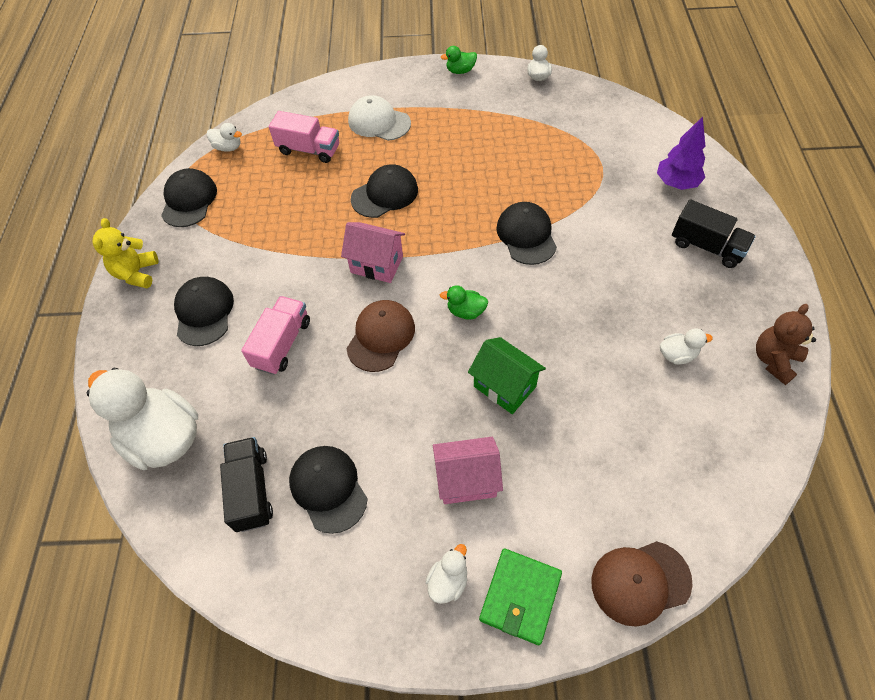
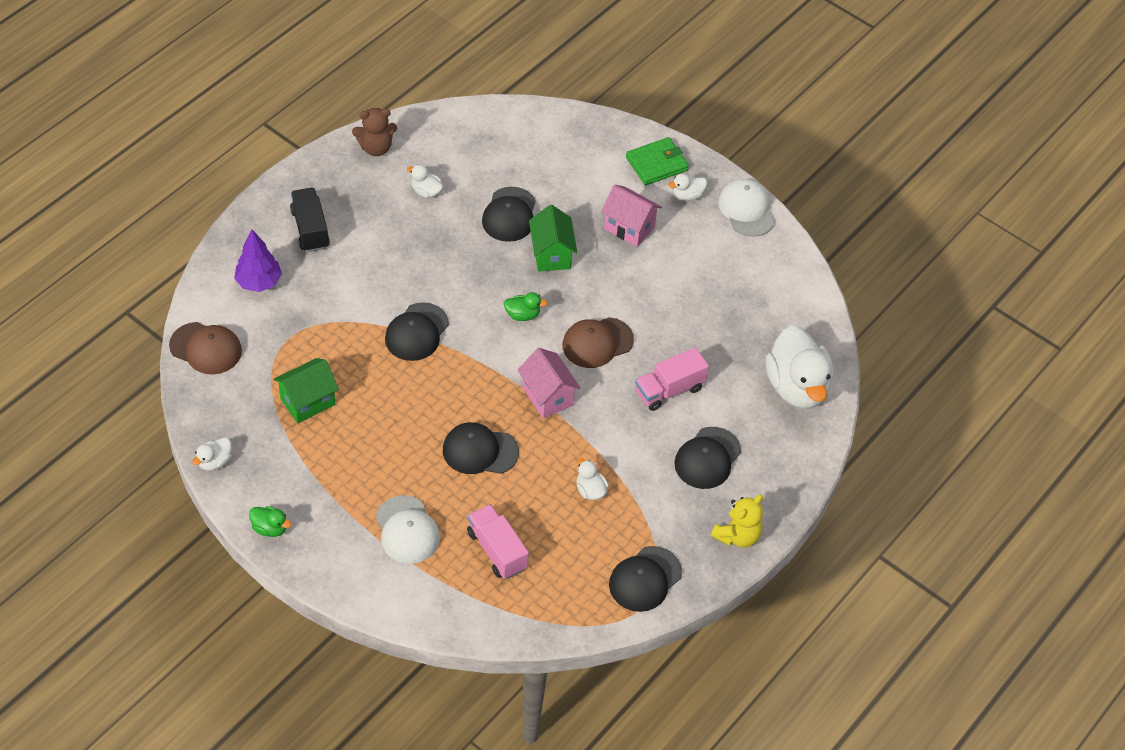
camera: 145 degrees left, 5 degrees down
white duck [207,123,242,152] -> white duck moved to [577,458,609,500]
black truck [220,437,273,532] -> none
black cap [289,446,368,534] -> black cap moved to [482,187,536,242]
green duck [440,285,488,320] -> green duck turned 45 degrees counterclockwise [504,292,547,321]
brown cap [591,541,693,627] -> brown cap moved to [169,322,242,375]
none -> green house [273,358,339,423]
none -> white cap [718,179,775,237]

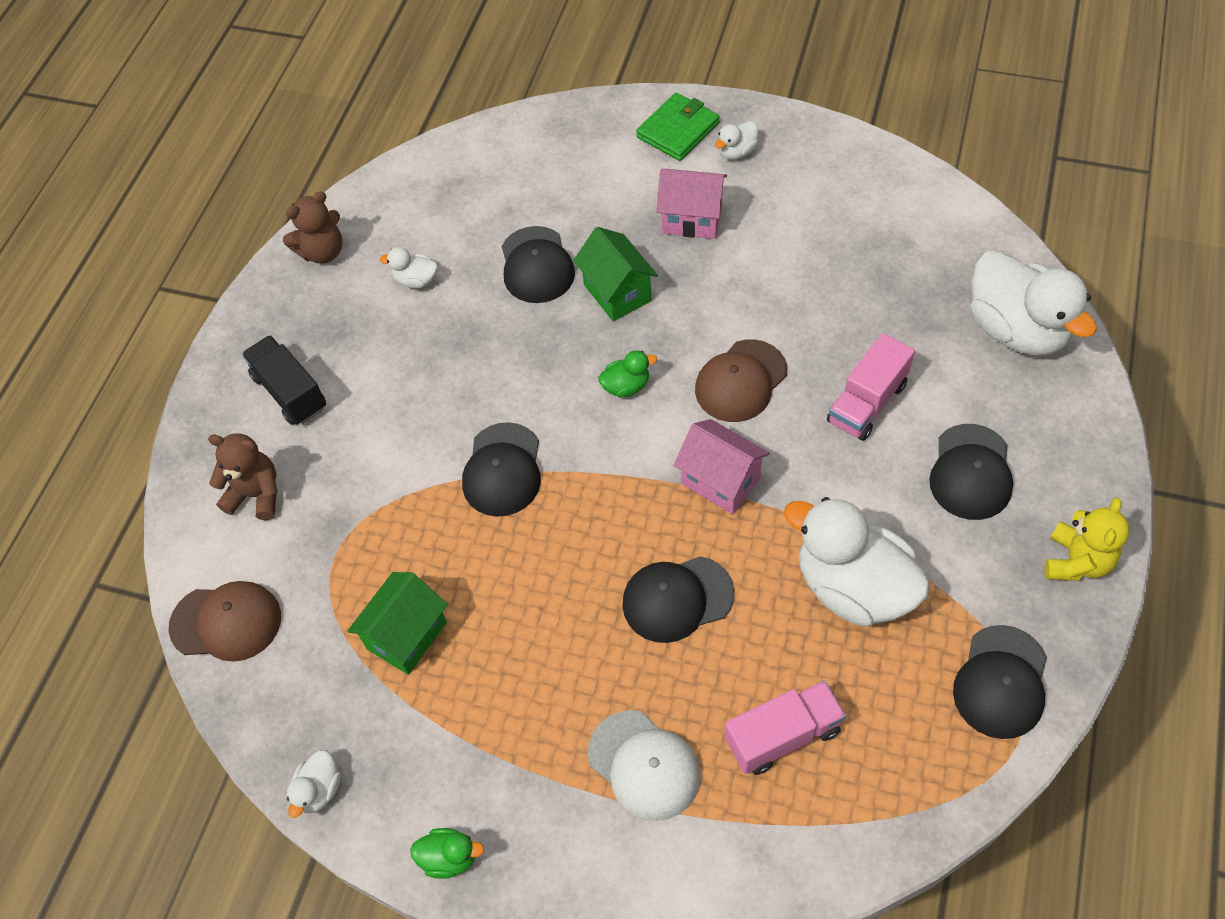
camera: 15 degrees left, 5 degrees up
purple tree [234,229,282,292] -> brown teddy bear [208,433,278,520]
pink truck [467,504,529,579] -> pink truck turned 120 degrees clockwise [725,681,846,775]
white duck [577,458,609,500] -> white duck [784,497,930,627], size x2.29
white cap [718,179,775,237] -> none

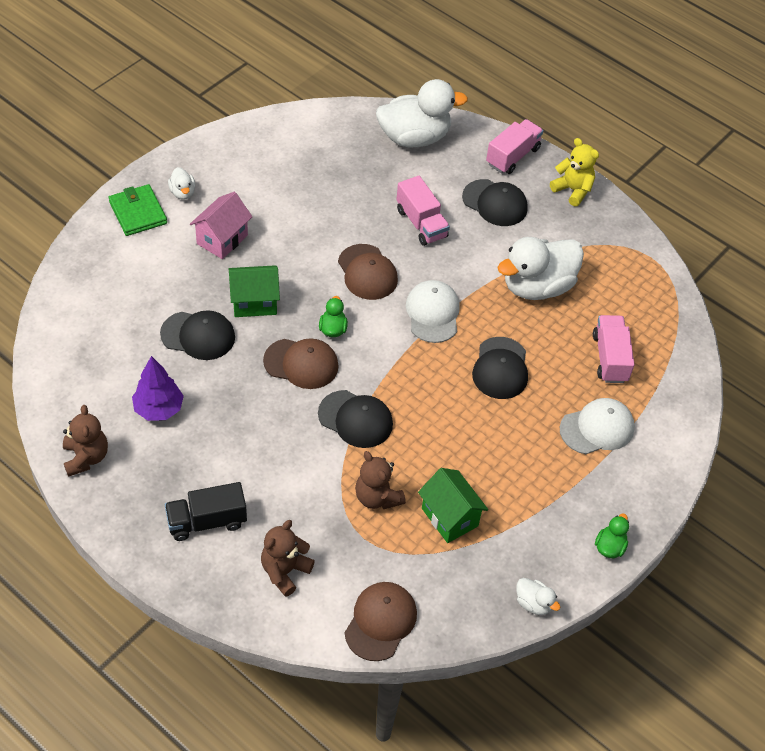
camera: 75 degrees left, 5 degrees down
white duck [380,247,438,289] -> purple tree [132,356,184,421]
pink house [674,419,770,514] -> white cap [406,280,460,343]
black cap [953,625,1047,739] -> none
none -> brown cap [263,338,339,389]
none -> brown teddy bear [355,451,406,509]
none -> pink truck [486,119,544,174]

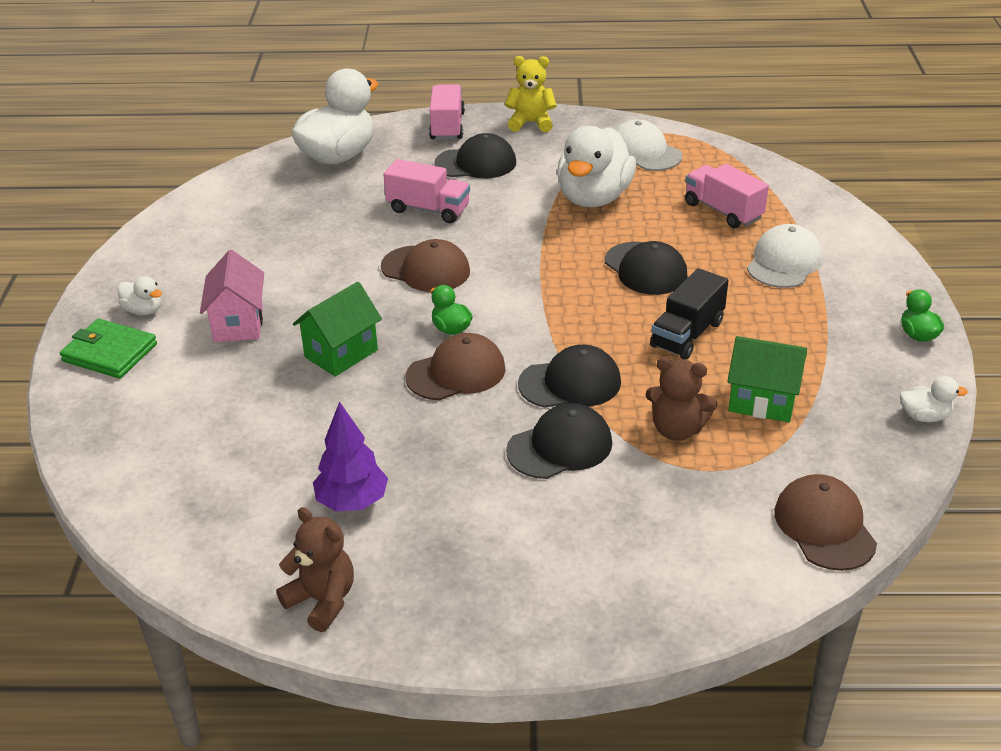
camera: 35 degrees left, 15 degrees down
black cap [160,310,235,360] -> black cap moved to [506,403,612,479]
black truck [165,482,247,541] -> black truck moved to [650,268,728,359]
brown teddy bear [261,520,315,597] -> none
white cap [406,280,460,343] -> white cap moved to [615,119,682,171]

